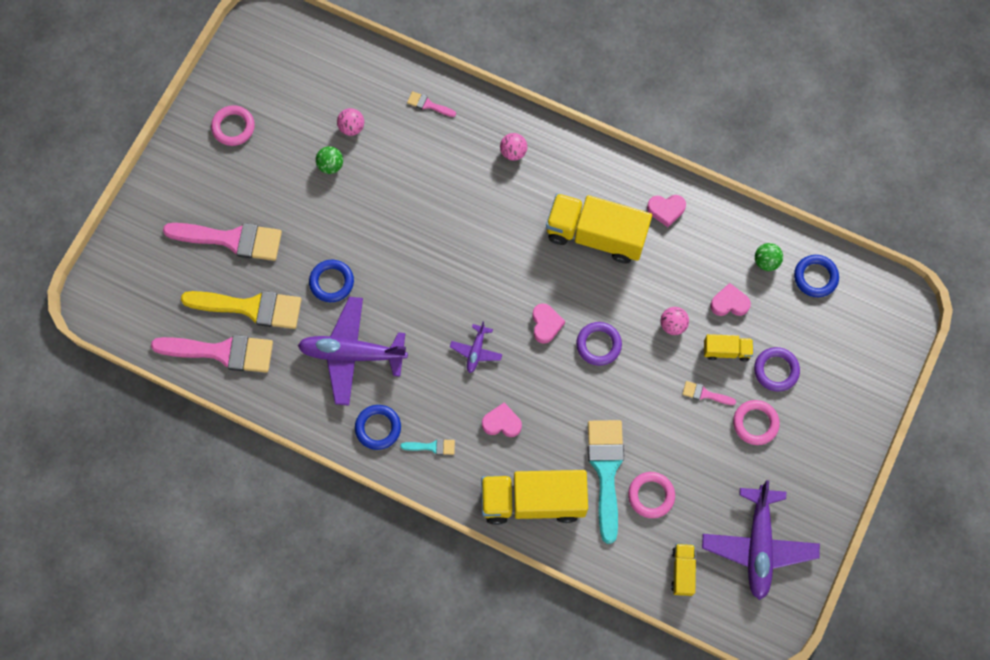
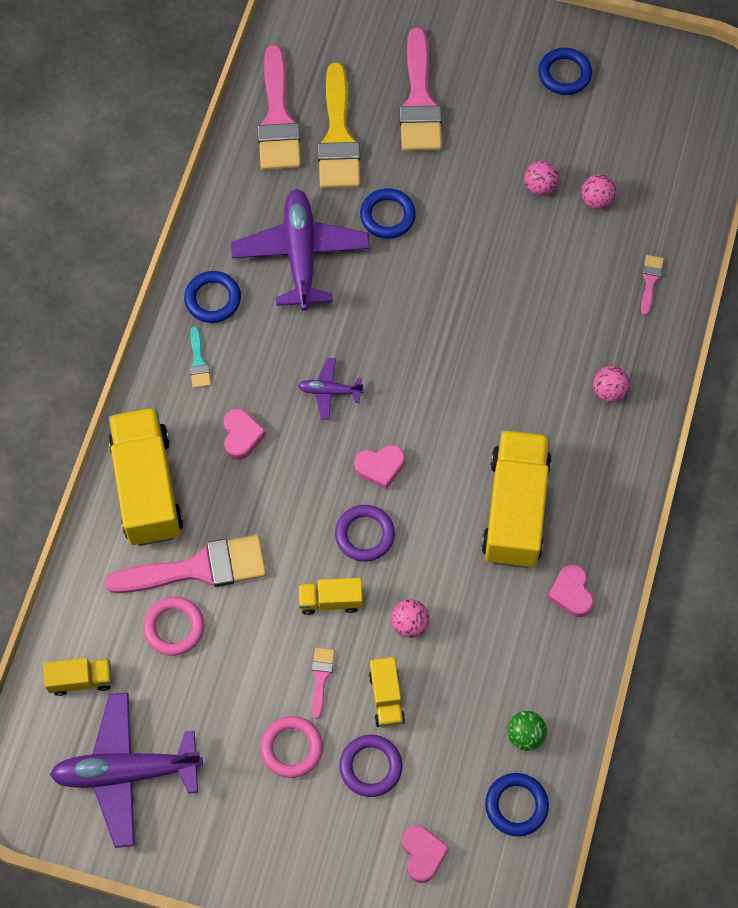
camera: 80 degrees right, 5 degrees down
pink ring [211,105,255,146] -> blue ring [538,47,592,95]
green ball [316,146,343,174] -> pink ball [524,160,559,196]
turquoise brush [588,420,624,544] -> pink brush [105,535,267,593]
pink heart [710,283,751,316] -> pink heart moved to [402,825,449,883]
none -> yellow truck [298,578,363,615]

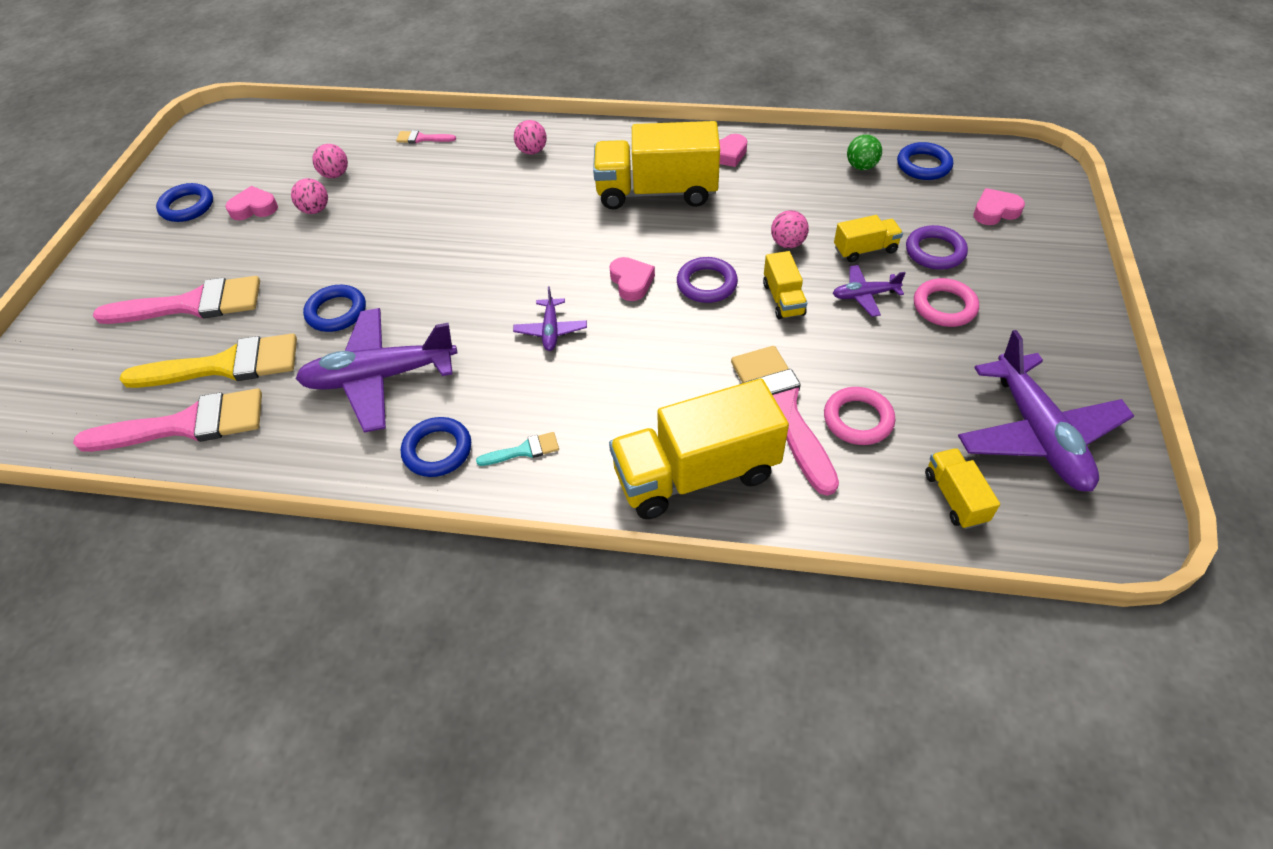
camera: 95 degrees left, 15 degrees down
pink heart [224,409,266,460] -> pink heart moved to [225,186,278,220]
pink brush [312,648,335,719] -> purple plane [833,265,906,317]

